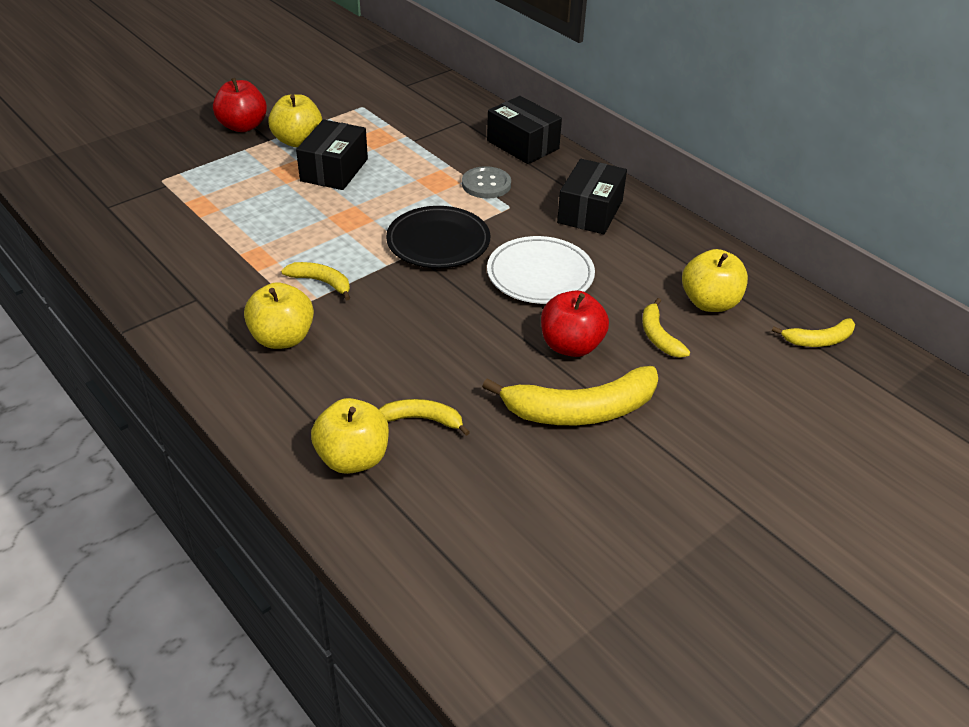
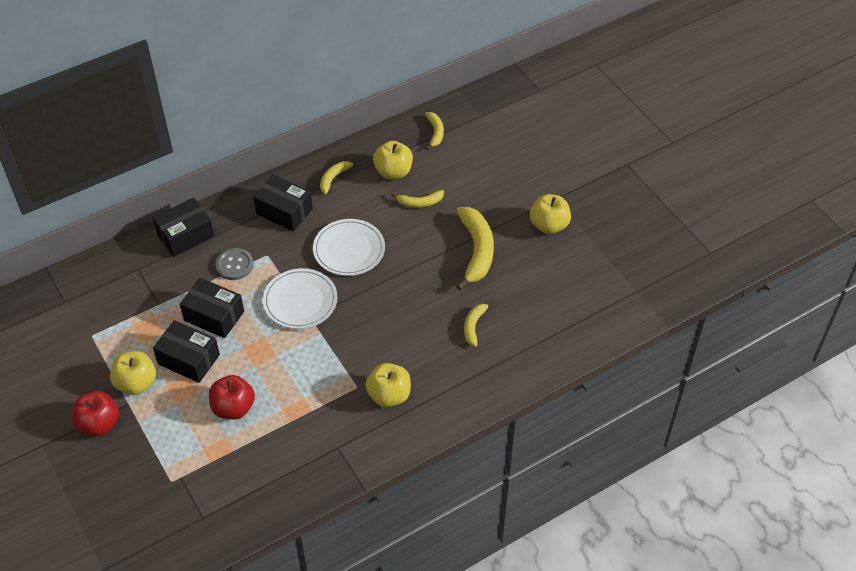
camera: 80 degrees left, 10 degrees up
yellow banana [281,262,350,301] -> yellow banana moved to [320,161,359,194]
yellow apple [311,398,389,474] -> yellow apple moved to [530,194,571,234]
black plate [386,206,490,269] -> white plate [263,268,338,329]
red apple [541,290,609,357] -> red apple moved to [209,375,255,419]
none -> black box [180,278,244,338]

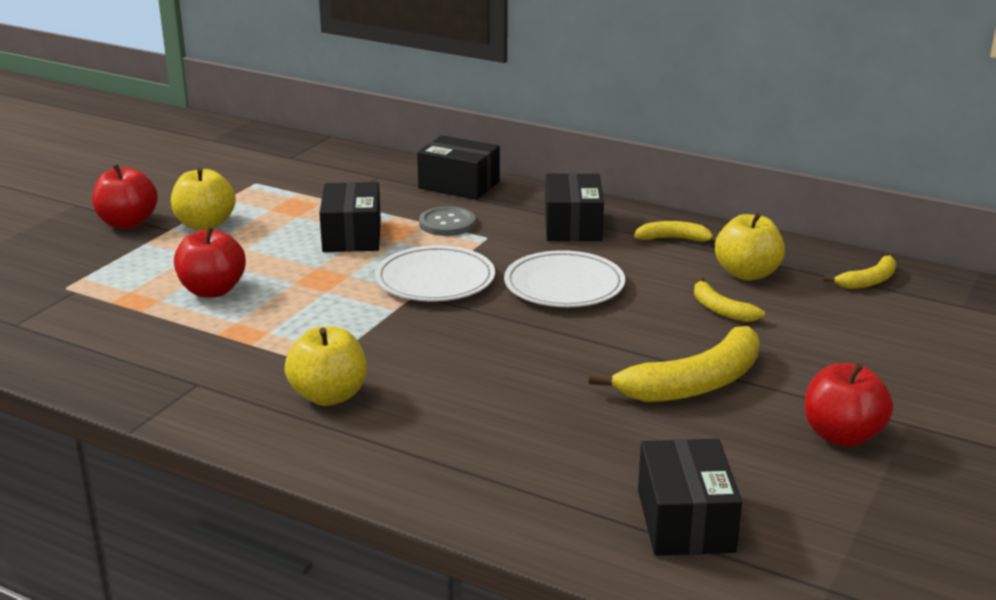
camera: 60 degrees right, 25 degrees down
black box [153,320,220,383] -> black box moved to [638,439,742,556]
yellow banana [464,302,494,347] -> none
yellow apple [530,194,571,234] -> red apple [805,363,893,447]

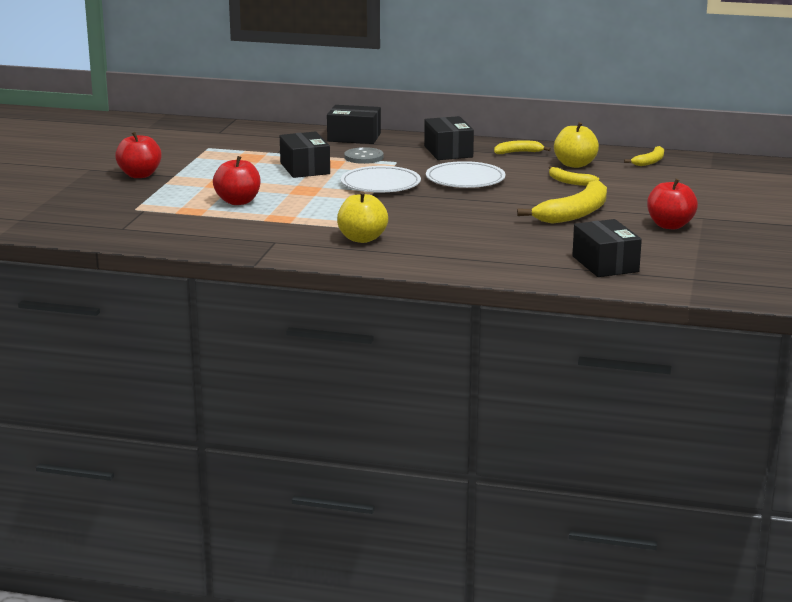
camera: 15 degrees left, 5 degrees down
yellow apple [171,167,236,230] -> none

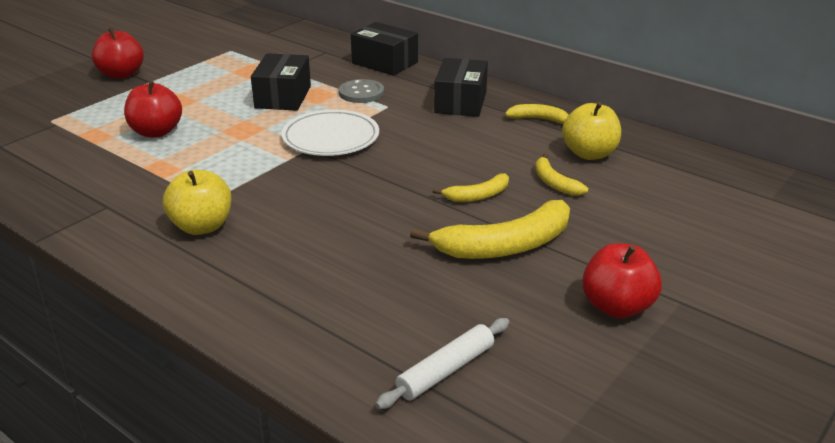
camera: 25 degrees right, 10 degrees up
white plate [426,161,506,188] -> none
black box [572,219,642,277] -> white rolling pin [375,318,509,409]
yellow banana [624,146,664,166] -> yellow banana moved to [432,174,509,202]

